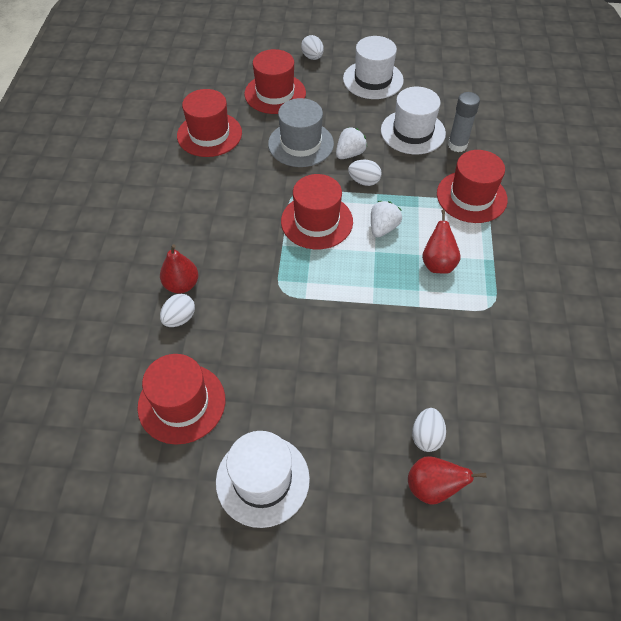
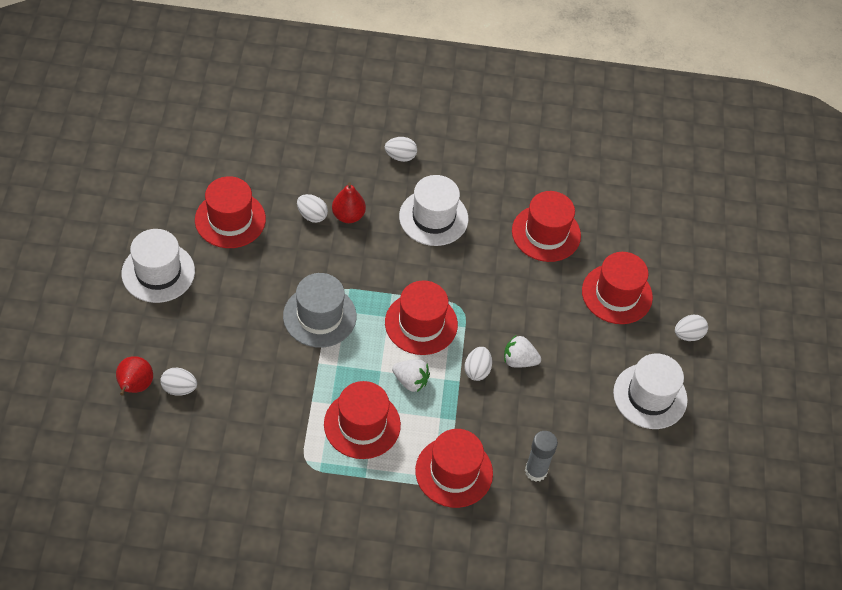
camera: 85 degrees right, 0 degrees up
grey hat [268,98,334,167] -> grey hat moved to [283,273,357,348]
white strawberry [336,127,367,159] -> white strawberry turned 150 degrees clockwise [504,335,541,368]
white hat [381,87,446,154] -> white hat moved to [399,175,468,246]
red pear [422,210,460,274] -> red hat [324,381,401,459]
none -> white egg [385,137,417,162]

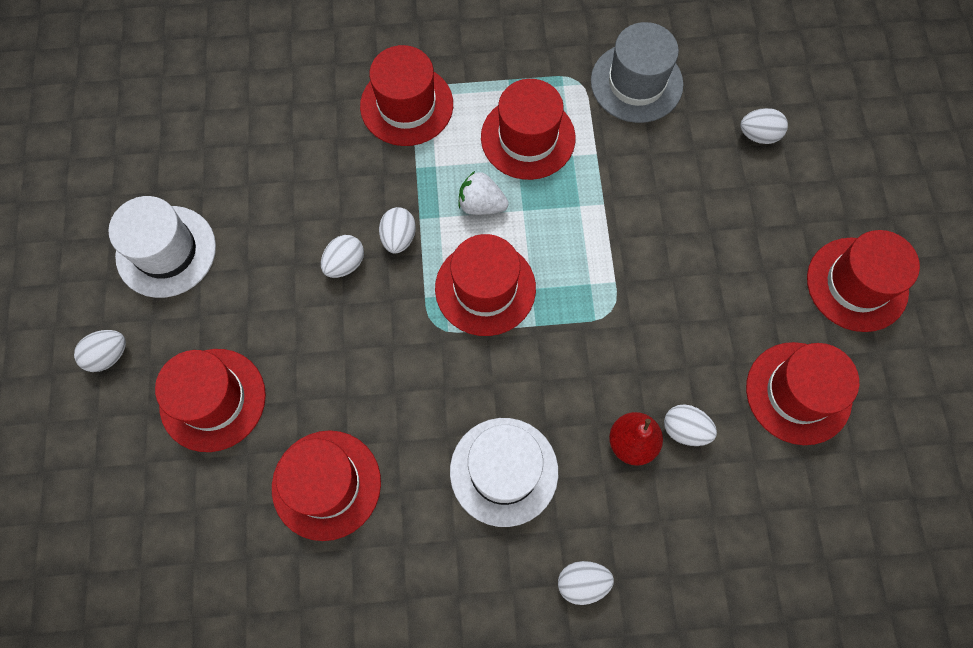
camera: 175 degrees right, 15 degrees up
red pear [116,356,153,396] -> none
white hat [122,229,195,303] -> red hat [807,230,920,332]
grey hat [283,273,357,348] -> grey hat moved to [591,22,683,123]
white strawberry [504,335,541,368] -> white egg [321,235,364,278]
grey glue stick [525,431,558,482] -> none

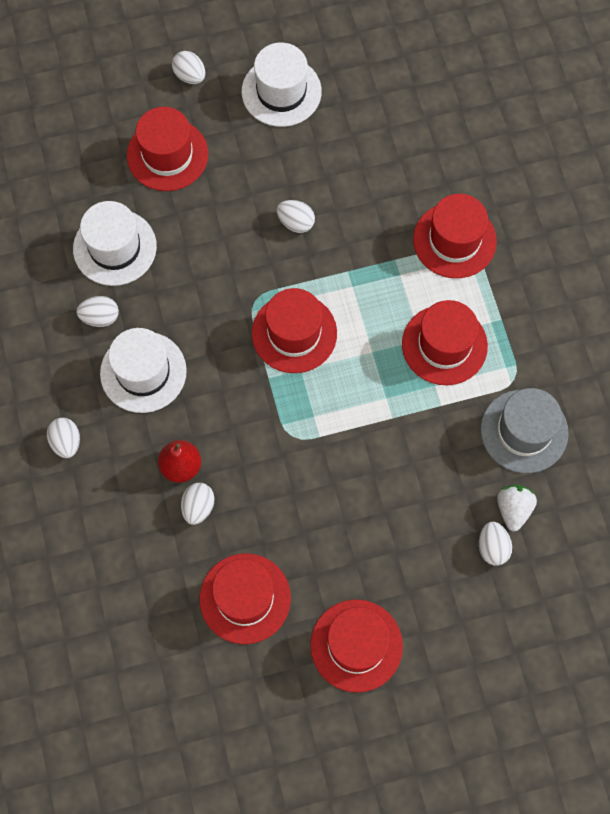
camera: 80 degrees right, 0 degrees up
red hat [272,430,381,541] -> white hat [73,201,157,286]
white egg [379,207,416,253] -> white egg moved to [76,296,119,327]
white strawberry [459,171,509,215] -> white strawberry moved to [497,485,537,531]

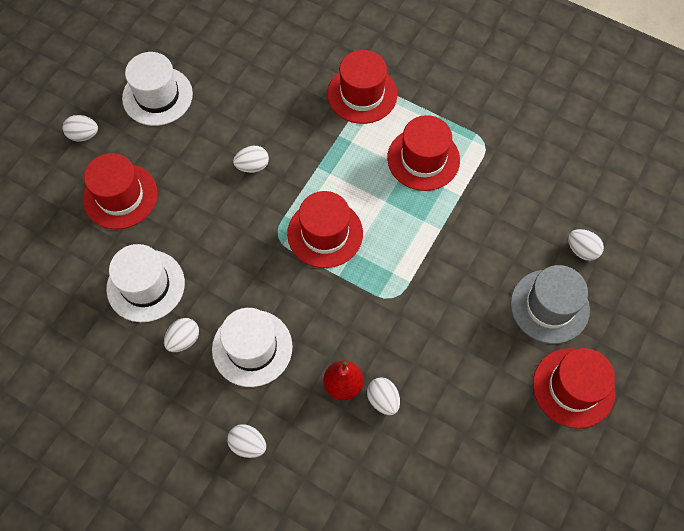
camera: 45 degrees left, 5 degrees down
red hat [200,553,291,644] -> none
grey hat [481,388,569,473] -> grey hat moved to [511,265,590,344]
white strawberry [497,485,537,531] -> none

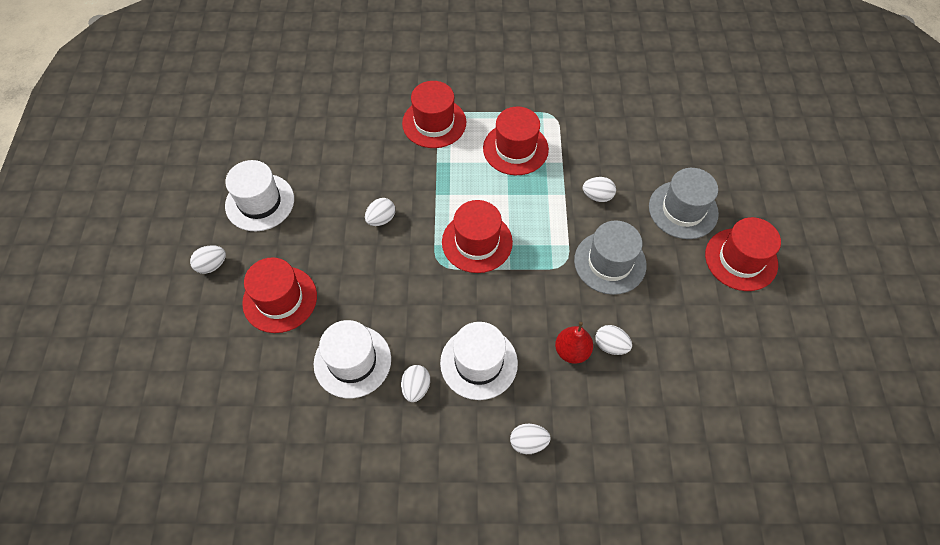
camera: 30 degrees left, 5 degrees down
white egg [568,229,604,261] -> white egg moved to [583,177,616,202]
none -> grey hat [574,221,646,295]

